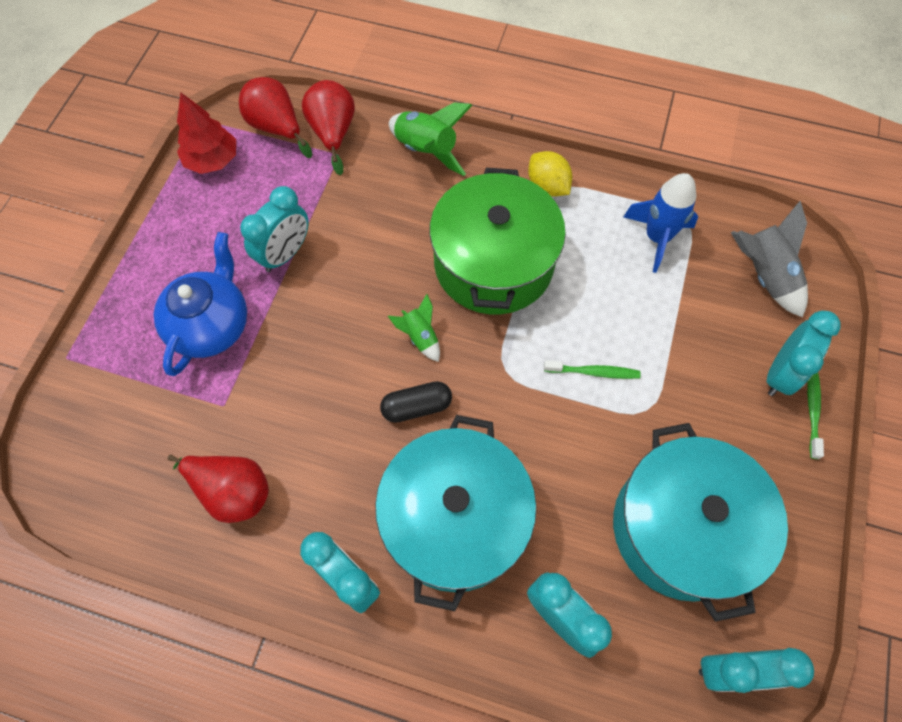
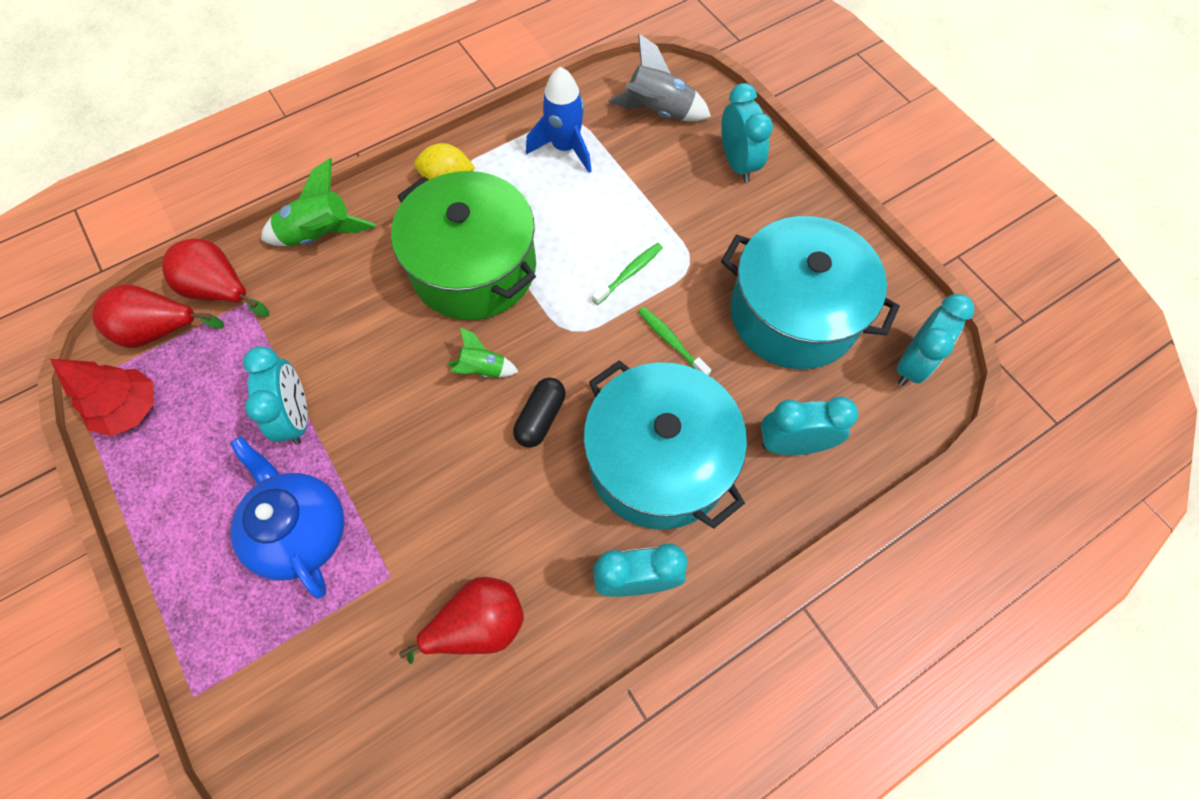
camera: 50 degrees left, 0 degrees up
green toothbrush [807,372,824,459] -> green toothbrush moved to [638,307,711,376]

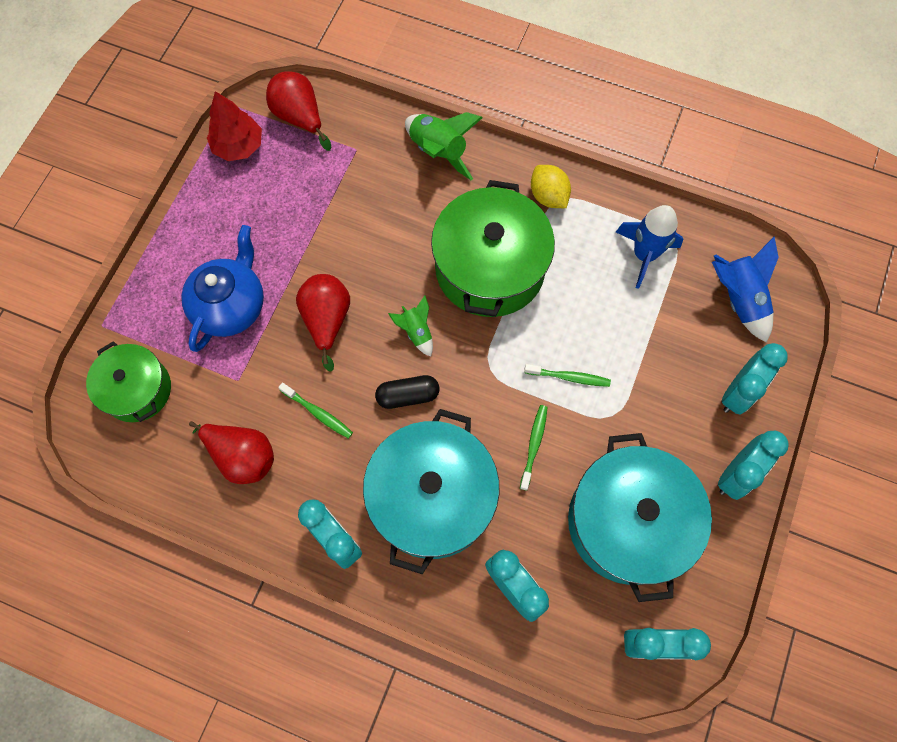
camera: 55 degrees right, 5 degrees up
red pear [162,239,269,318] -> red pear moved to [296,274,350,372]
turquoise clock [243,346,307,445] -> turquoise clock moved to [718,431,789,500]
grey rocket [608,33,711,121] -> blue rocket [712,236,779,342]
none -> green pot [86,341,171,422]
none -> green toothbrush [278,382,353,439]

